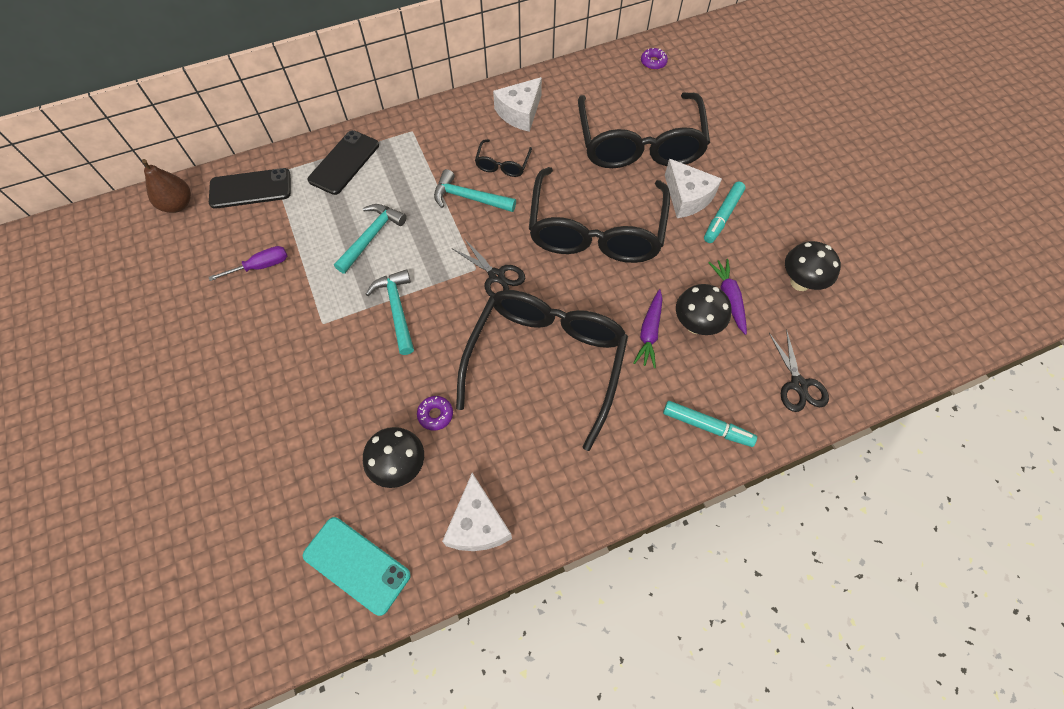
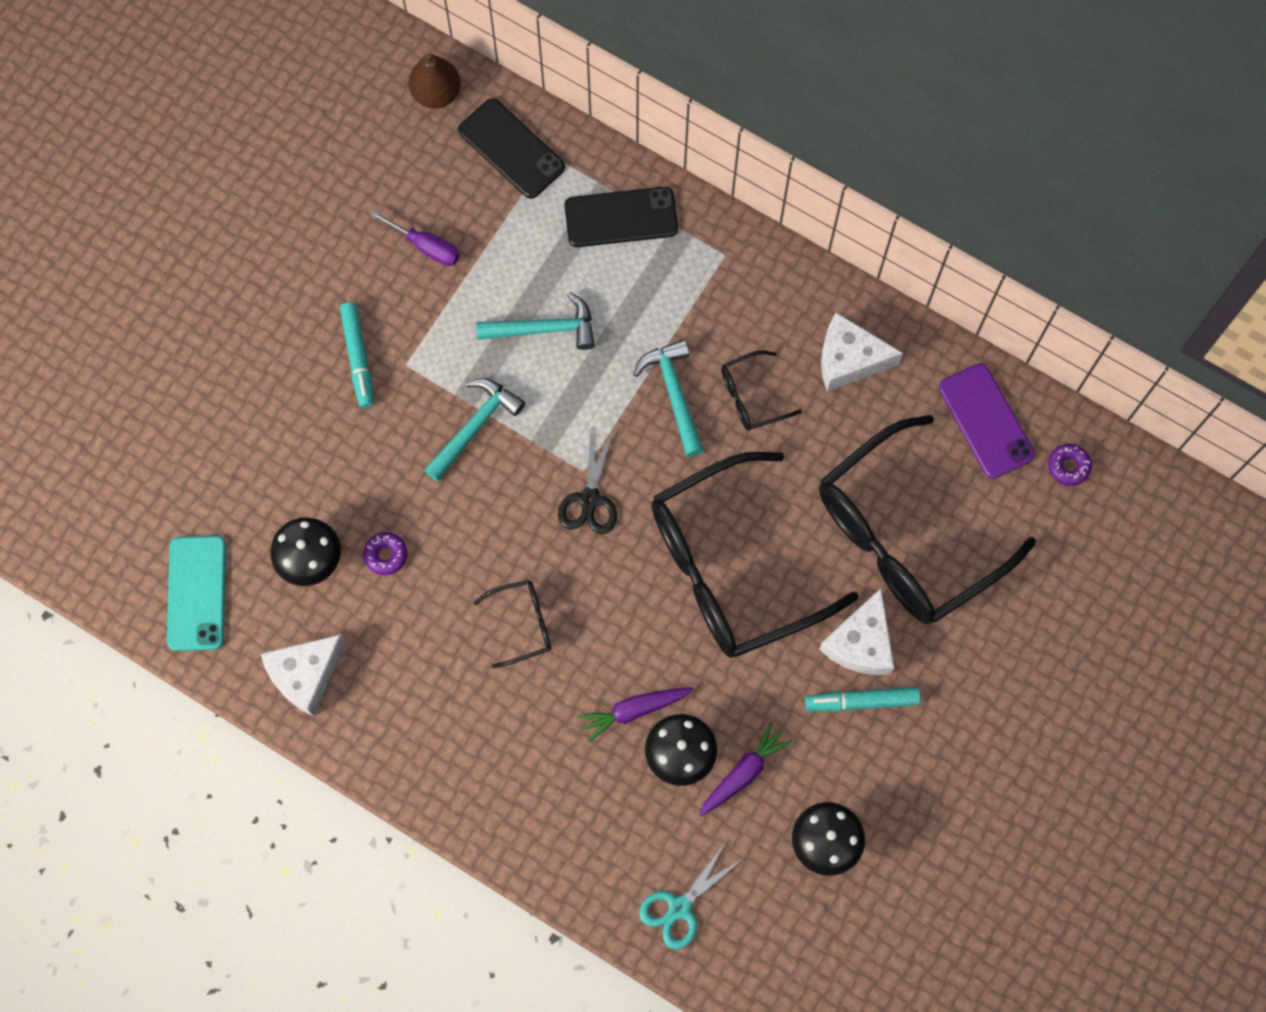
camera: 55 degrees right, 10 degrees up
black glasses [456,290,628,451] -> black glasses [473,580,551,669], size x0.41
turquoise marker [663,401,757,447] -> turquoise marker moved to [340,302,374,408]
black scissors [769,329,829,412] -> turquoise scissors [639,843,742,950]
none -> purple phone [939,363,1035,479]

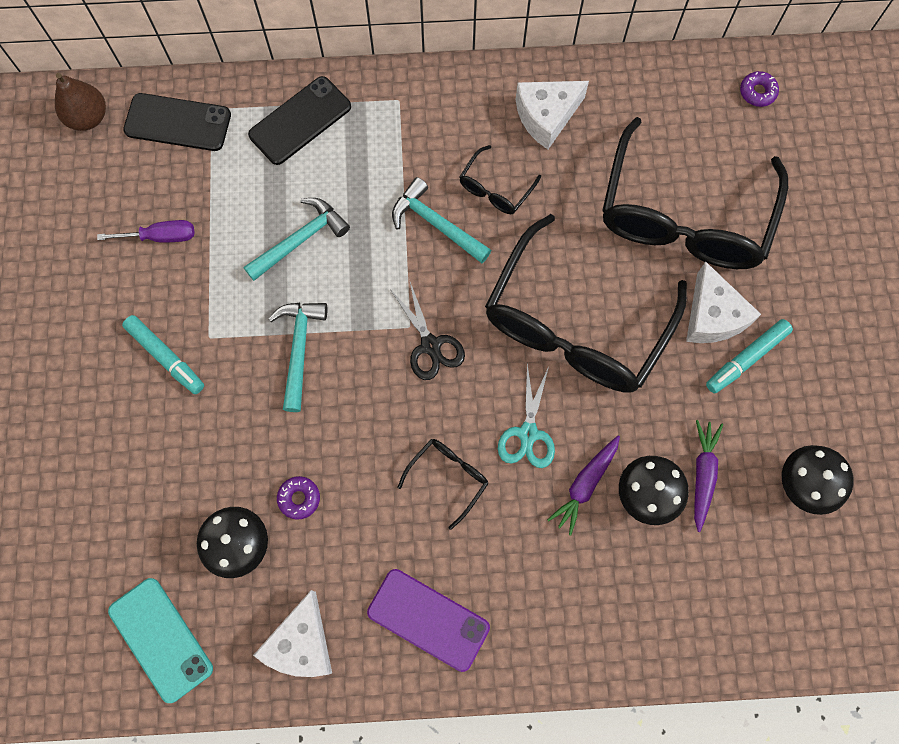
camera: 35 degrees left, 0 degrees up
turquoise scissors [639,843,742,950] -> turquoise scissors moved to [498,364,555,468]
purple phone [939,363,1035,479] -> purple phone moved to [367,569,490,672]

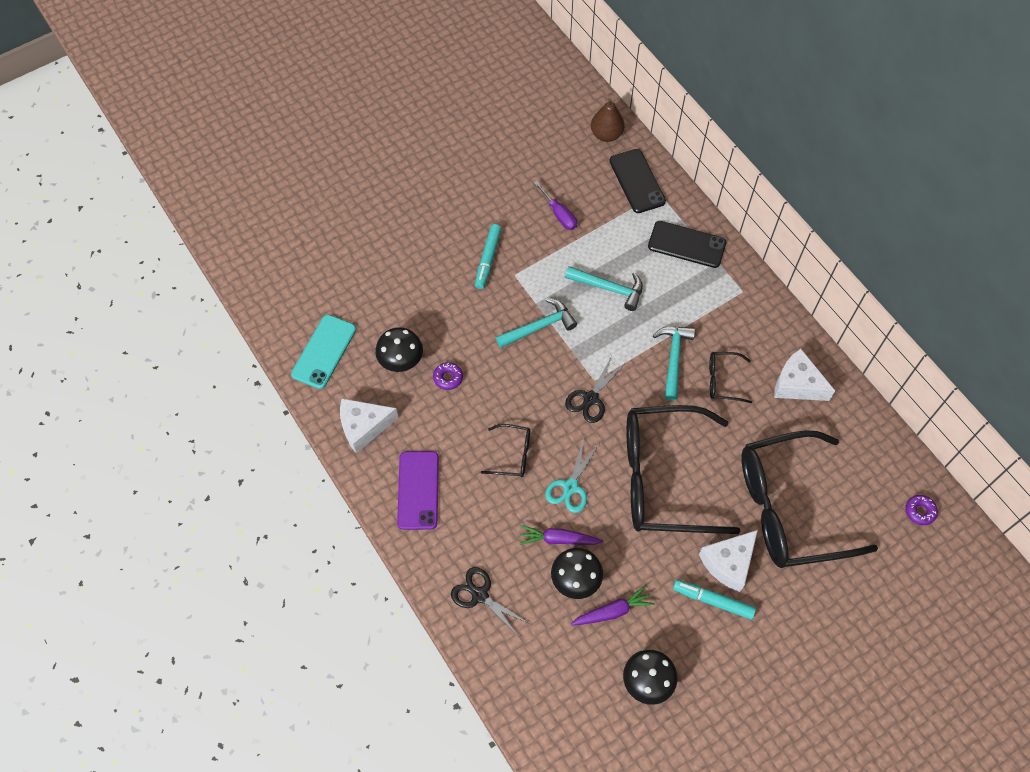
camera: 60 degrees right, 10 degrees down
turquoise scissors [498,364,555,468] -> turquoise scissors turned 45 degrees counterclockwise [545,439,599,513]
none -> black scissors [451,567,530,637]

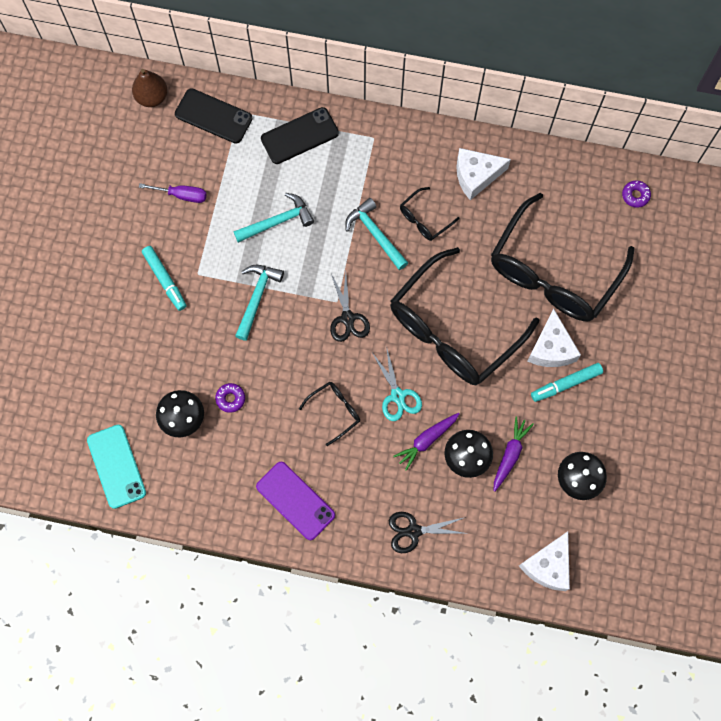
camera: 45 degrees left, 10 degrees up
white cheese [340,398,398,453] -> white cheese moved to [519,532,570,591]

